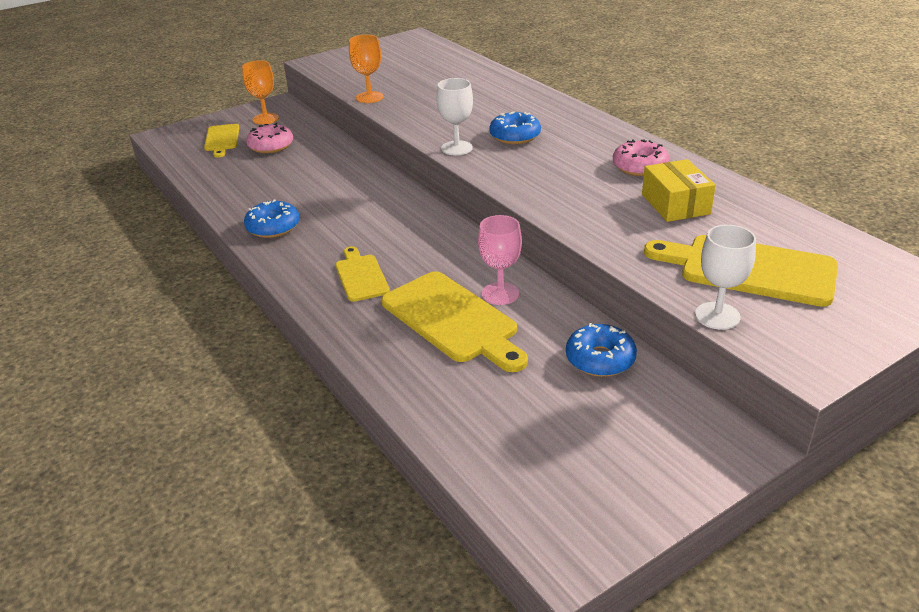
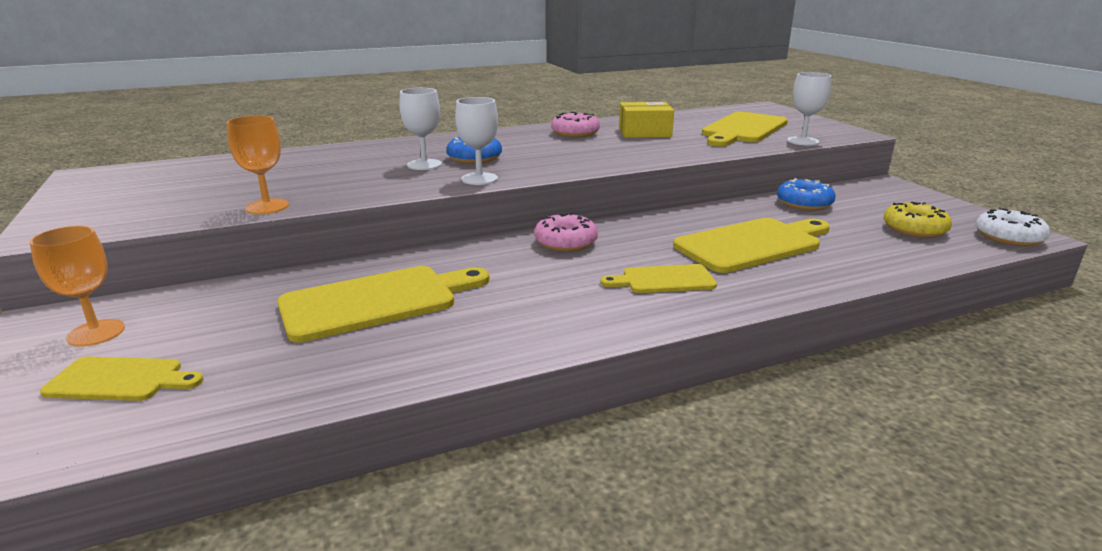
camera: 80 degrees left, 10 degrees down
blue donut [244,199,300,238] -> none
pink donut [246,123,293,153] -> pink donut moved to [534,212,598,252]
pink goblet [478,215,522,305] -> none
none -> yellow cutting board [277,266,490,343]
none -> white goblet [399,88,442,170]
none -> yellow donut [883,201,952,238]
none -> white donut [976,208,1050,246]

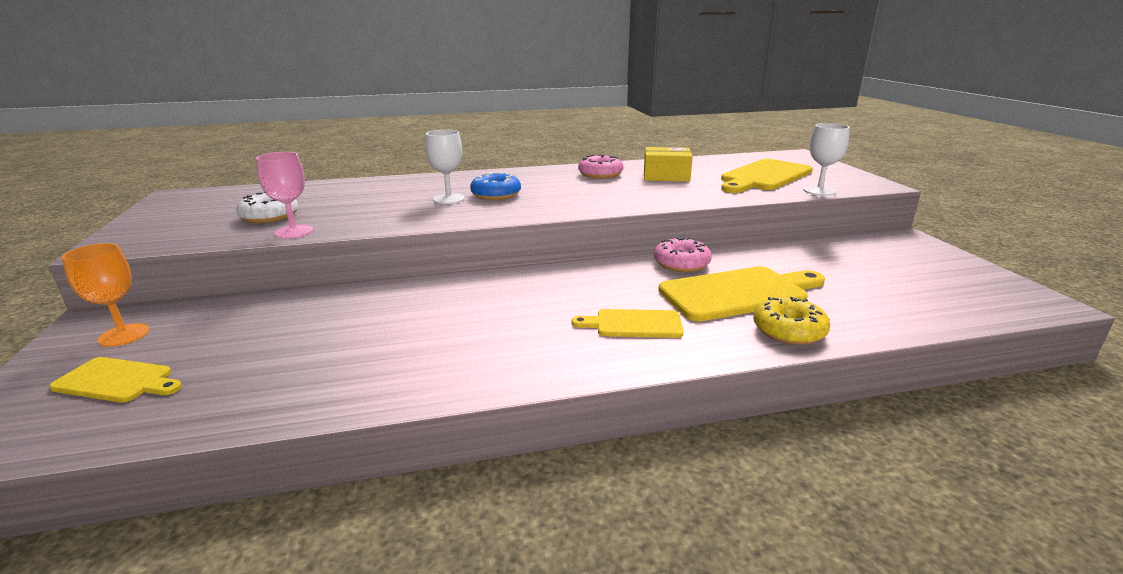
camera: 10 degrees right, 0 degrees up
orange goblet [227,115,289,214] -> pink goblet [256,152,313,239]
yellow cutting board [277,266,490,343] -> none
white goblet [455,97,498,185] -> none
pink donut [534,212,598,252] -> pink donut moved to [654,237,712,272]
blue donut [777,178,836,210] -> none
yellow donut [883,201,952,238] -> yellow donut moved to [753,297,830,345]
white donut [976,208,1050,246] -> white donut moved to [236,192,298,223]

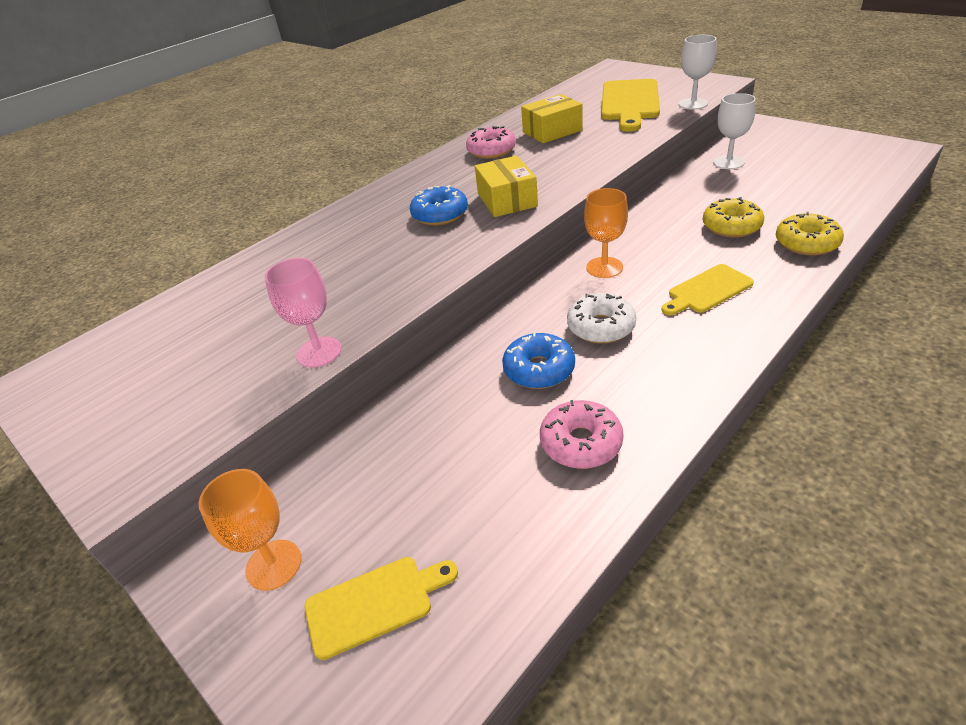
camera: 30 degrees left, 15 degrees up
white donut [236,192,298,223] -> white donut moved to [567,293,636,344]
white goblet [426,130,465,204] -> white goblet moved to [713,93,756,169]
pink donut [654,237,712,272] -> pink donut moved to [540,400,624,469]
yellow cutting board [658,266,825,321] -> yellow donut [703,197,764,238]
none -> yellow box [475,156,538,217]
none -> blue donut [502,332,575,389]
none -> orange goblet [584,188,628,278]

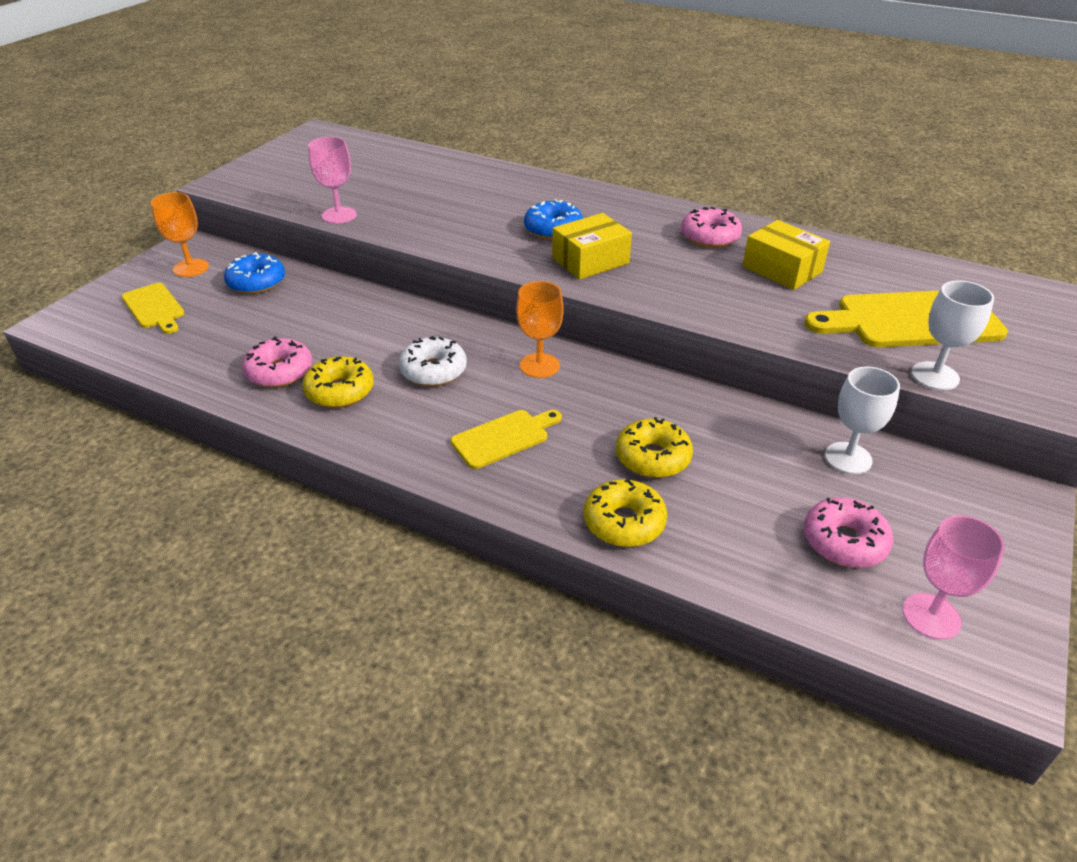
camera: 70 degrees right, 0 degrees up
blue donut [502,332,575,389] -> blue donut moved to [224,252,285,294]
yellow cutting board [662,264,754,315] -> yellow cutting board turned 105 degrees clockwise [451,410,562,469]
none -> yellow donut [302,356,374,408]
none -> pink donut [804,497,893,568]
none -> pink goblet [903,515,1005,640]

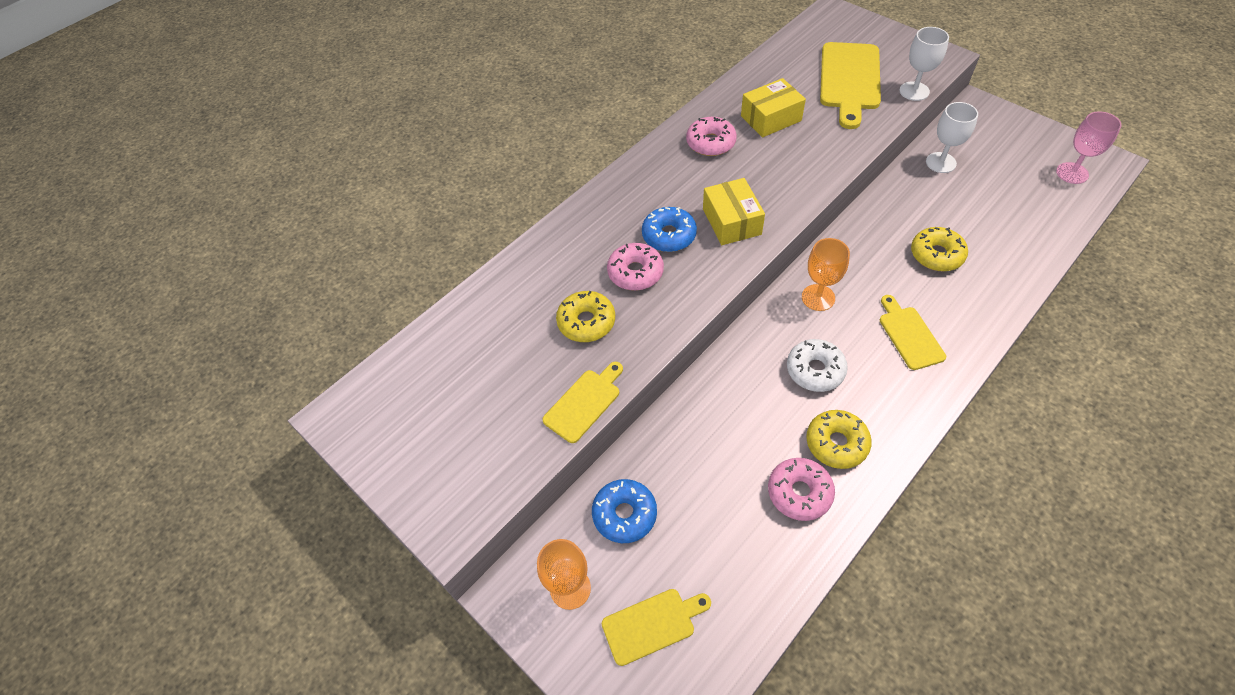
camera: 70 degrees left, 15 degrees up
pink goblet [308,137,357,224] -> yellow cutting board [542,362,623,443]
yellow donut [584,477,667,547] -> yellow donut moved to [556,291,615,342]
pink donut [804,497,893,568] -> pink donut moved to [607,243,664,291]

